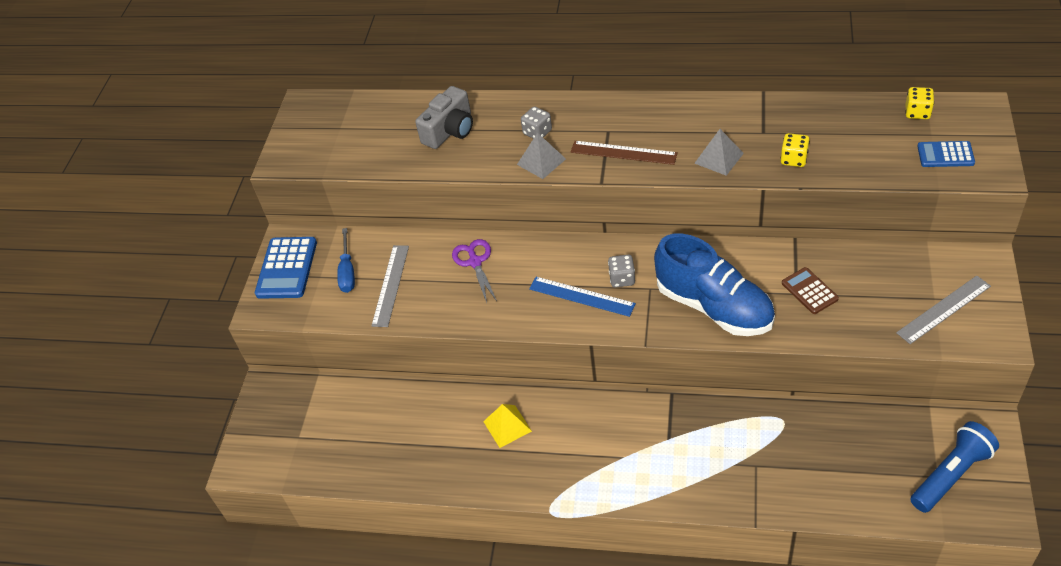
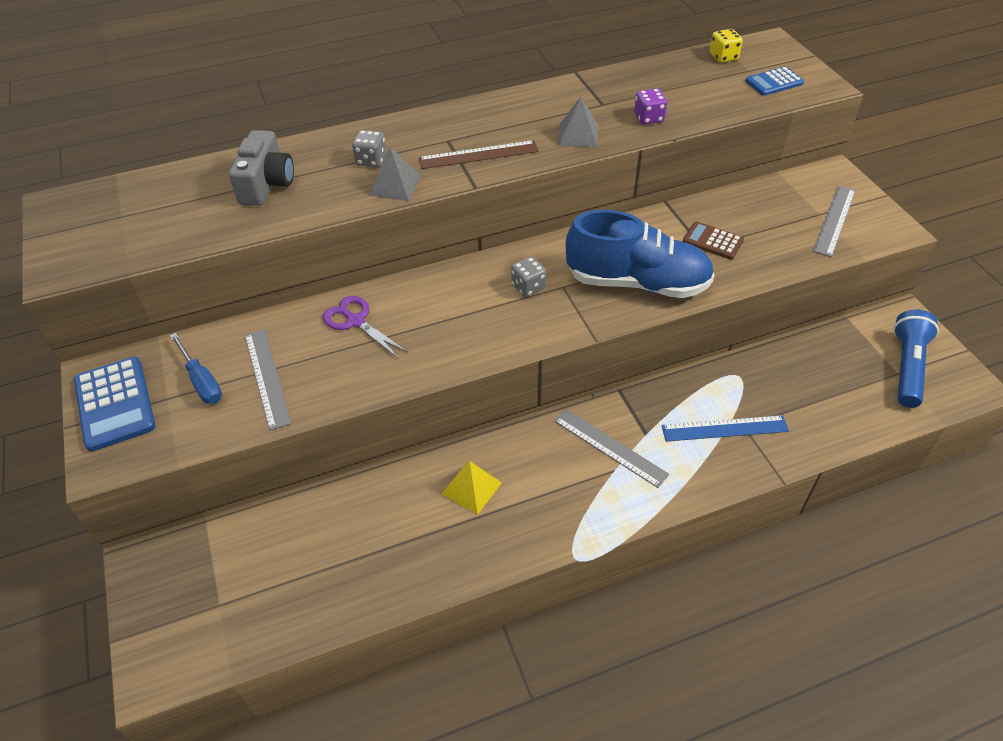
camera: 35 degrees left, 0 degrees up
blue ruler [529,277,636,317] -> blue ruler moved to [661,415,789,442]
yellow dice [780,133,810,167] -> purple dice [634,88,667,125]
none -> grey ruler [554,409,669,488]

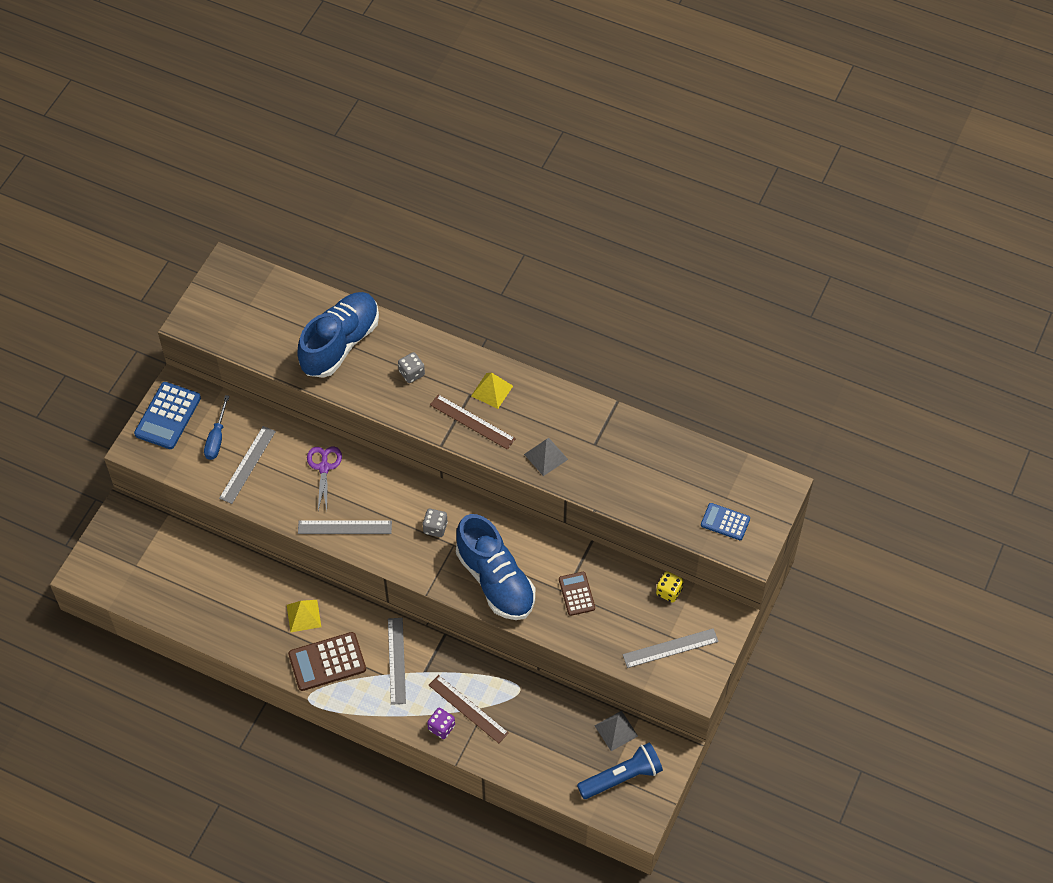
camera: 45 degrees right, 10 degrees up
grey camera [229,130,294,206] -> blue shoe [297,292,379,378]
grey pyramid [369,147,421,201] -> grey pyramid moved to [595,711,638,751]
purple dice [634,88,667,125] -> purple dice moved to [427,708,455,739]
blue ruler [661,415,789,442] -> brown ruler [429,675,509,743]
yellow dice [710,29,743,63] -> yellow dice moved to [656,571,683,603]
none -> brown calculator [288,632,366,691]
none -> grey ruler [298,520,392,534]
none -> yellow pyramid [471,373,513,409]

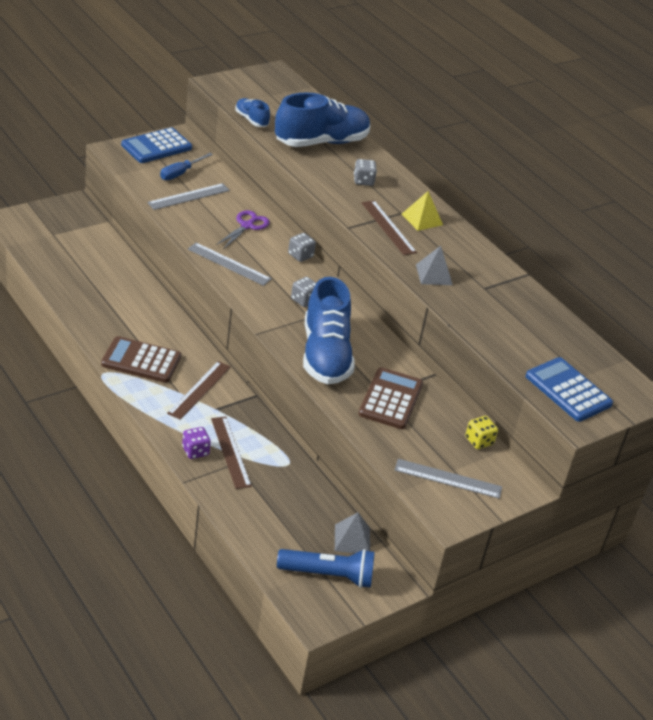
camera: 25 degrees right, 20 degrees down
yellow pyramid [287,600,321,632] -> none
grey ruler [388,618,406,705] -> brown ruler [167,361,231,420]
brown calculator [559,572,595,616] -> brown calculator [358,367,423,429], size x1.63
blue calculator [701,503,750,540] -> blue calculator [526,357,613,422], size x1.63
none -> blue shoe [235,98,270,127]
none -> grey dice [288,233,316,262]

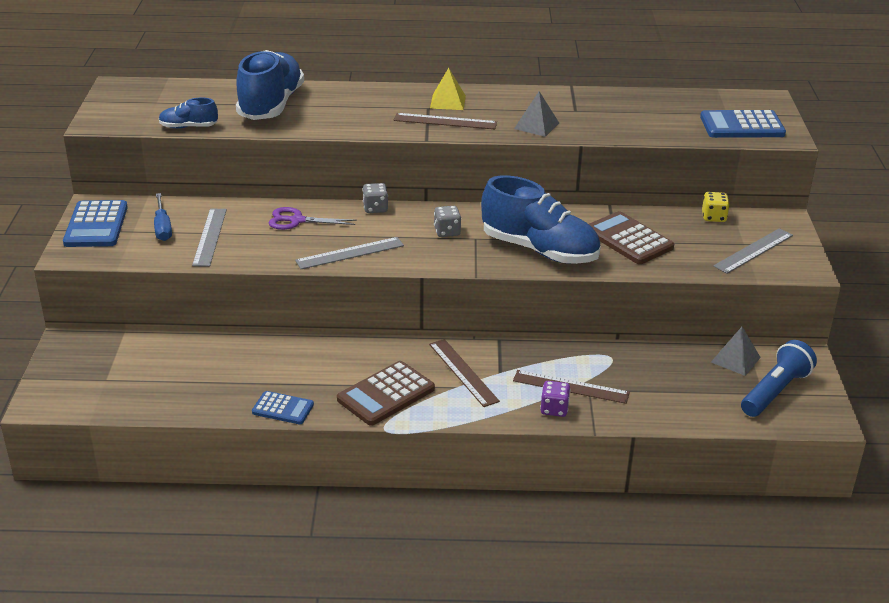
camera: 50 degrees left, 5 degrees down
purple scissors [216,210,270,249] -> purple scissors turned 60 degrees counterclockwise [269,207,357,230]
grey dice [354,159,377,186] -> none
none -> blue calculator [252,391,314,424]

